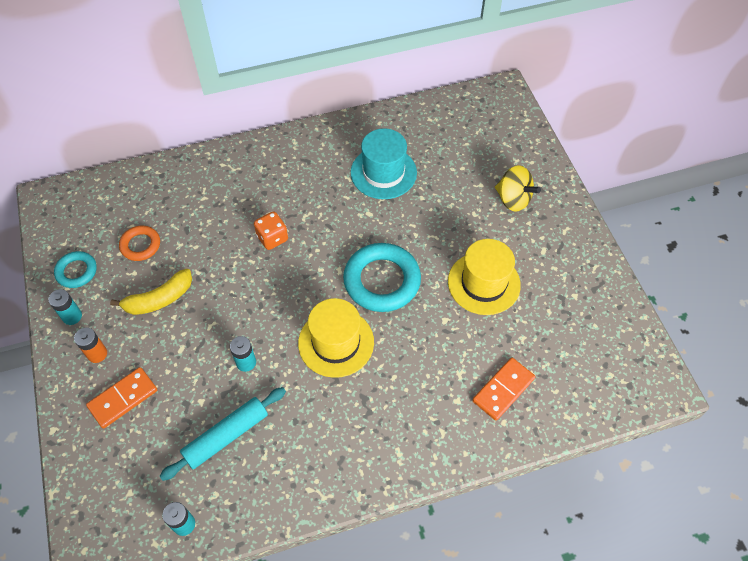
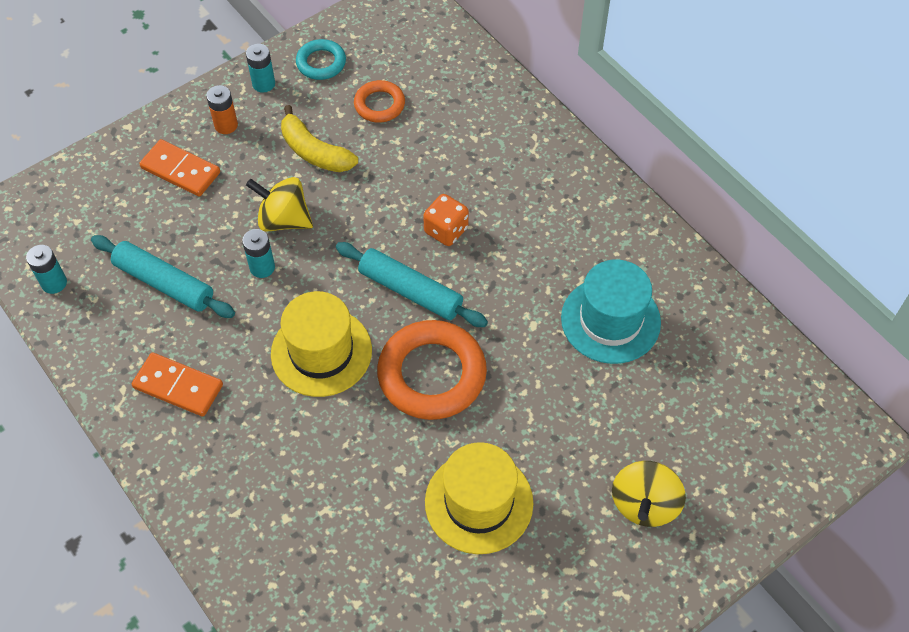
camera: 70 degrees right, 0 degrees up
turquoise ring [343,243,421,312] -> orange ring [377,320,487,420]
orange domino [472,358,535,421] -> orange domino moved to [132,353,223,417]
none -> yellow spinning top [246,177,313,232]
none -> turquoise rolling pin [336,242,488,327]

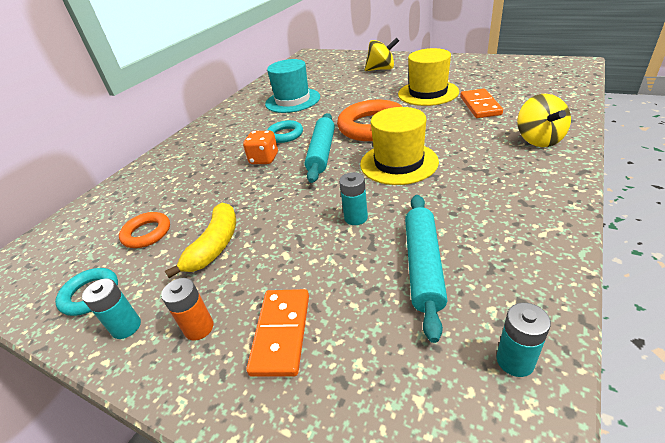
camera: 110 degrees left, 20 degrees down
orange domino [132,353,223,417] -> orange domino moved to [460,89,503,118]
yellow spinning top [246,177,313,232] -> yellow spinning top moved to [517,94,571,147]
none -> turquoise ring [267,120,303,143]

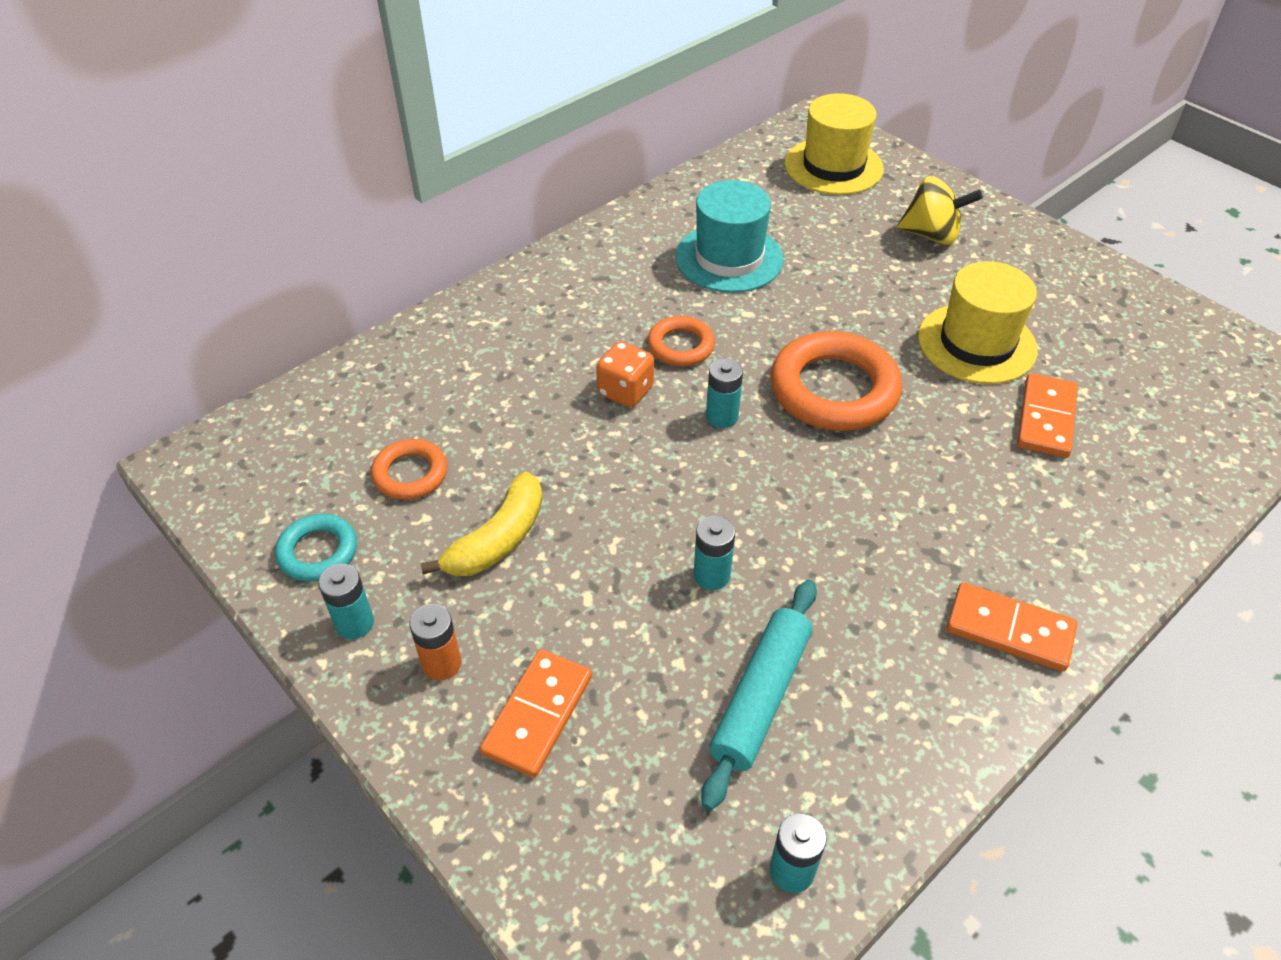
camera: 15 degrees right, 10 degrees up
turquoise ring [267,120,303,143] -> orange ring [647,316,715,366]
turquoise rolling pin [305,113,335,183] -> turquoise battery [706,358,743,428]
yellow hat [360,107,439,185] -> yellow hat moved to [785,93,884,195]
yellow spinning top [517,94,571,147] -> none
none -> orange domino [947,582,1077,672]

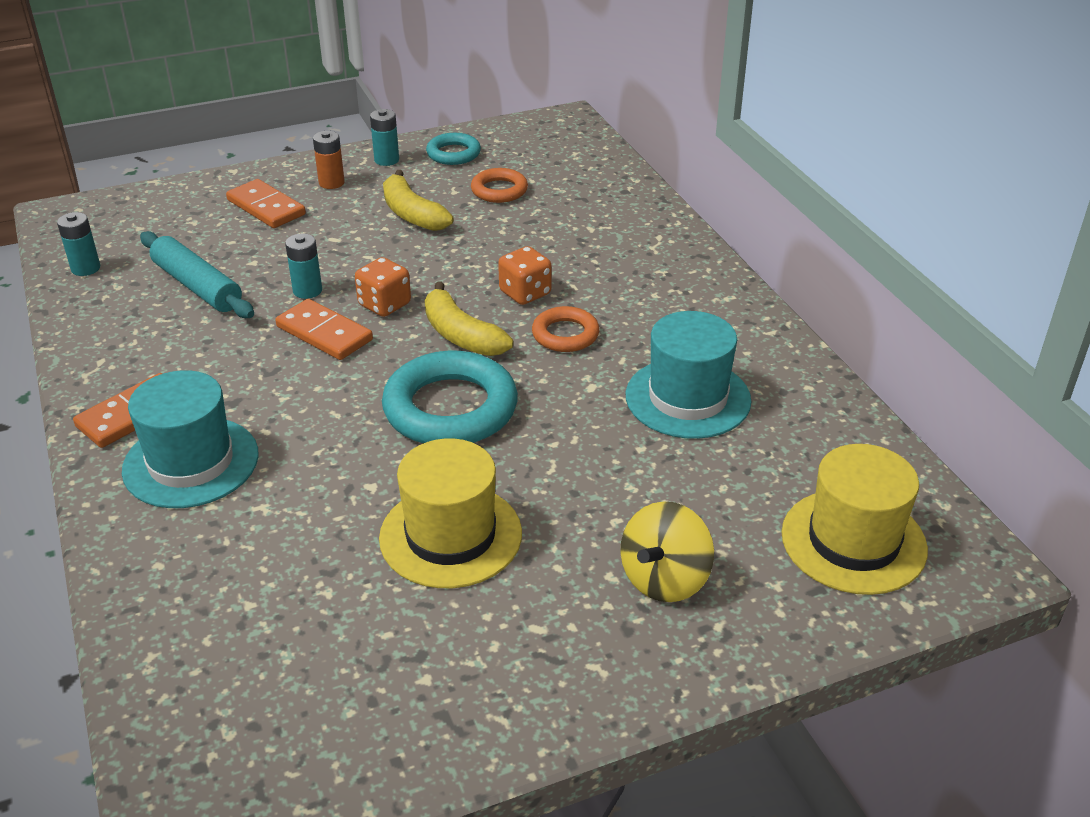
camera: 110 degrees right, 10 degrees down
turquoise battery [706,358,743,428] -> yellow banana [425,282,513,356]
orange ring [771,331,902,431] -> turquoise ring [382,351,518,443]
orange domino [1017,373,1078,458] -> orange domino moved to [275,299,373,360]
none -> turquoise hat [122,370,259,508]
none -> orange dice [355,257,411,317]

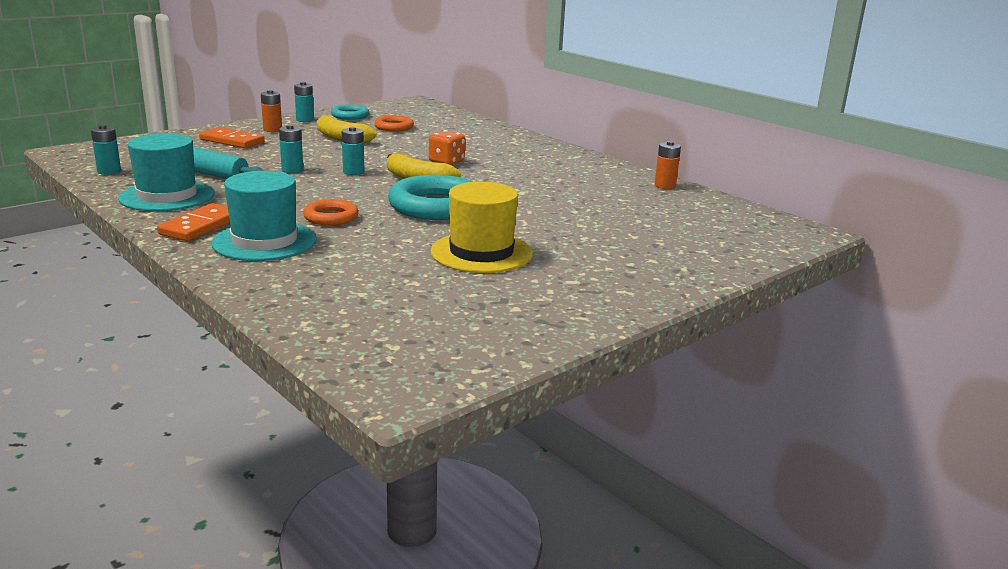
camera: 20 degrees left, 15 degrees down
orange domino [275,299,373,360] -> none
orange dice [355,257,411,317] -> turquoise battery [342,127,365,175]
orange ring [532,306,599,352] -> orange ring moved to [303,199,359,225]
yellow spinning top [620,501,714,602] -> none
turquoise hat [626,311,751,439] -> turquoise hat moved to [118,133,214,211]
yellow hat [782,444,928,595] -> none
none -> orange battery [655,141,681,189]

